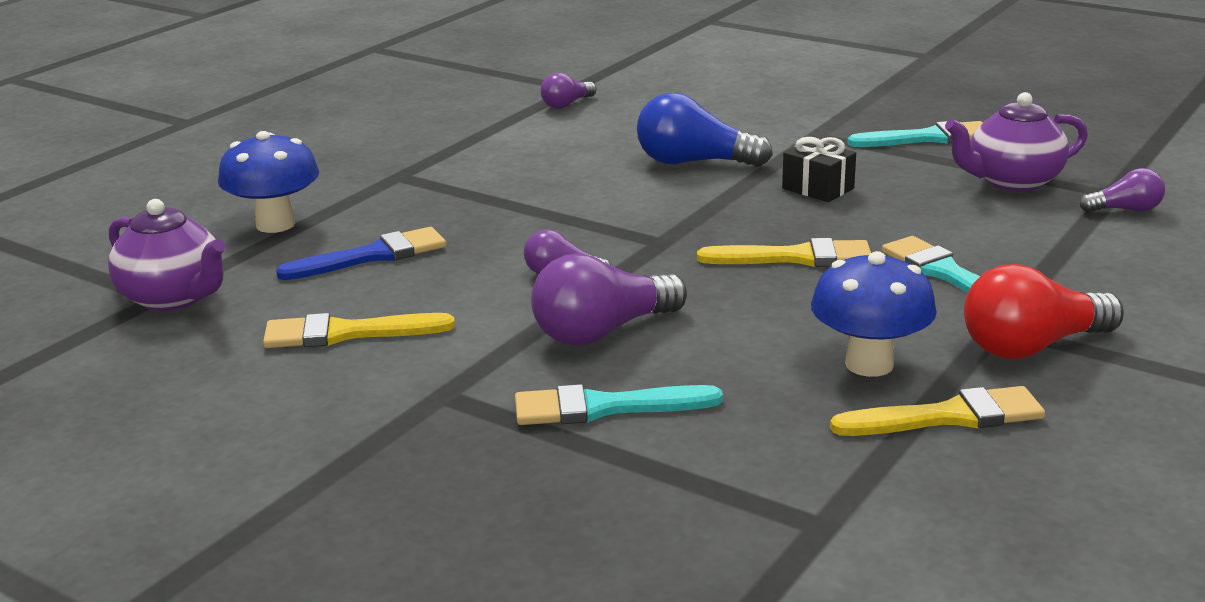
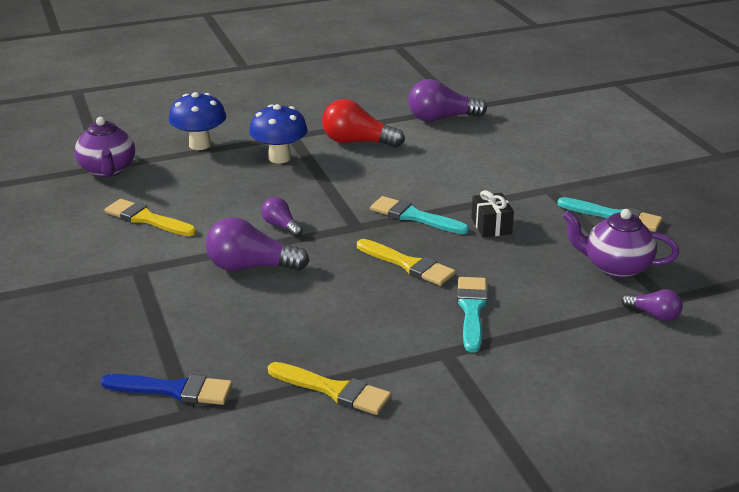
camera: 35 degrees right, 5 degrees up
blue brush [276,227,446,280] -> blue brush moved to [101,374,232,405]
turquoise brush [515,384,723,425] -> turquoise brush moved to [370,196,469,234]
purple light bulb [541,73,596,109] -> purple light bulb [408,79,487,122], size x1.80
blue light bulb [637,93,773,167] -> none
blue mushroom [811,251,937,377] -> blue mushroom moved to [249,104,308,164]
red light bulb [964,264,1124,359] -> red light bulb moved to [322,99,405,148]

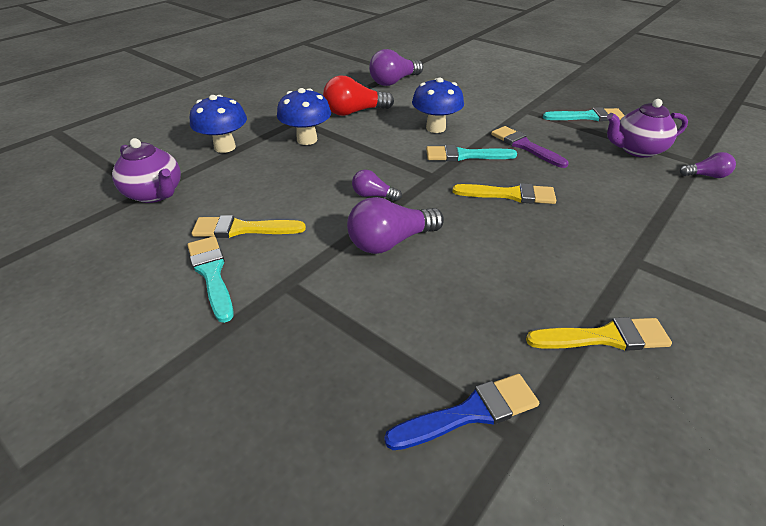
camera: 30 degrees left, 10 degrees up
turquoise brush [457,277,488,353] -> turquoise brush moved to [187,236,234,323]
black gift [471,190,514,237] -> purple brush [491,126,569,168]
none -> blue mushroom [412,77,464,133]

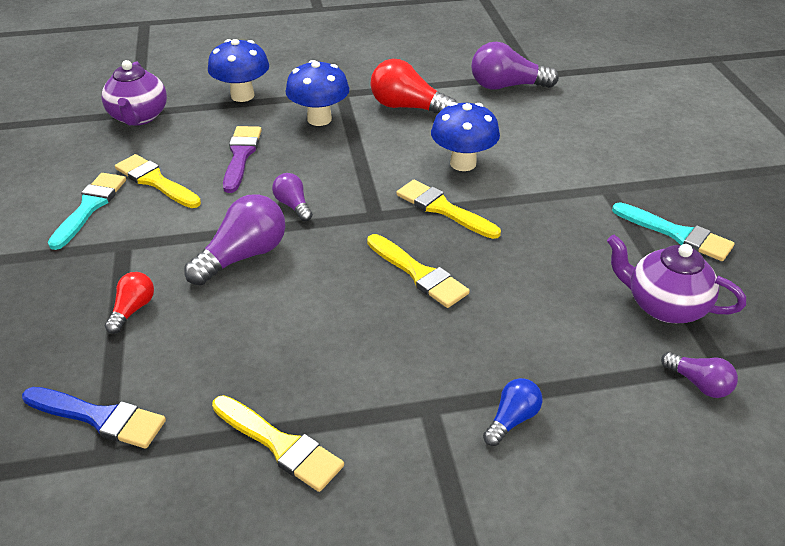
camera: 40 degrees right, 0 degrees up
purple light bulb [347,197,444,254] -> purple light bulb turned 120 degrees clockwise [184,194,285,285]
turquoise brush [426,145,517,161] -> yellow brush [396,180,501,239]
purple brush [491,126,569,168] -> purple brush moved to [223,126,262,193]
none -> red light bulb [105,272,154,334]
none -> blue light bulb [483,378,543,446]

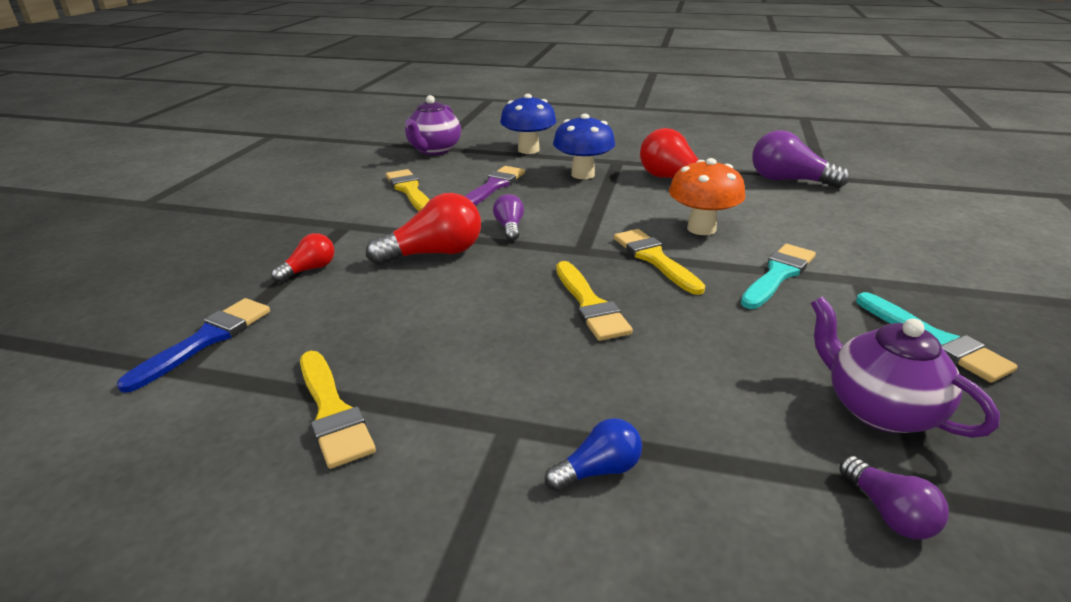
camera: 25 degrees right, 10 degrees down
blue brush [22,387,166,449] -> blue brush turned 105 degrees counterclockwise [117,298,270,393]
turquoise brush [48,173,126,250] -> turquoise brush moved to [741,244,816,309]
purple light bulb [184,194,285,285] -> red light bulb [366,193,481,265]
blue mushroom [431,102,500,171] -> orange mushroom [669,158,746,235]

